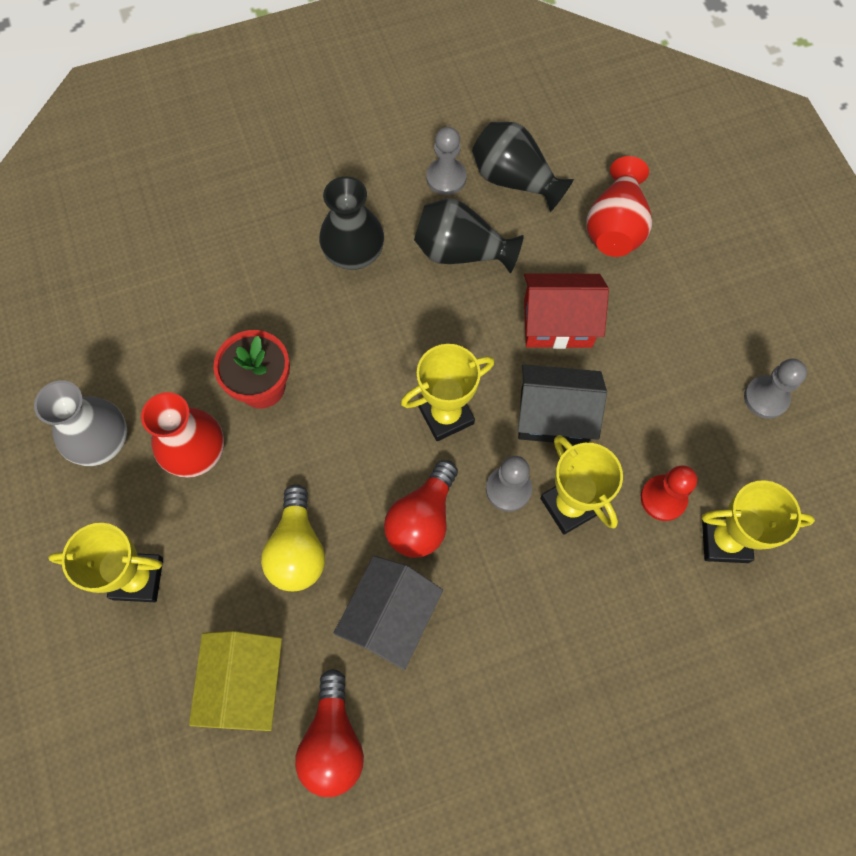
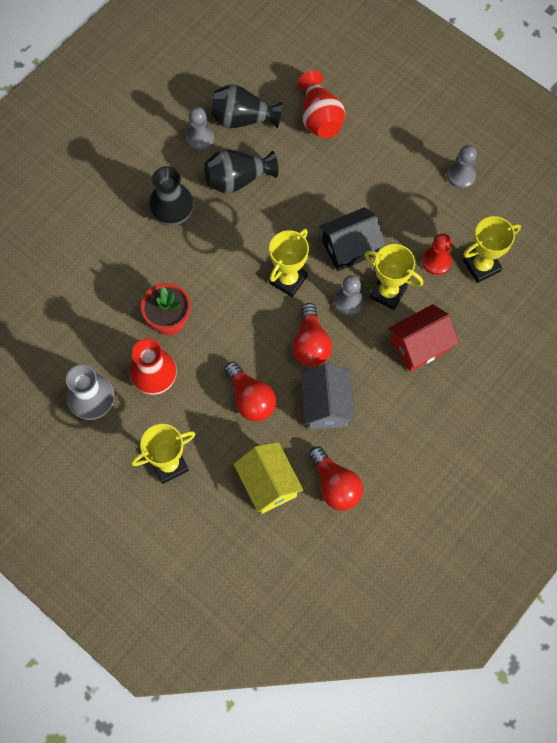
camera: 30 degrees left, 0 degrees up
yellow light bulb [261,484,325,591] -> red light bulb [224,361,276,421]
red house [524,273,609,349] -> red house moved to [388,304,459,372]

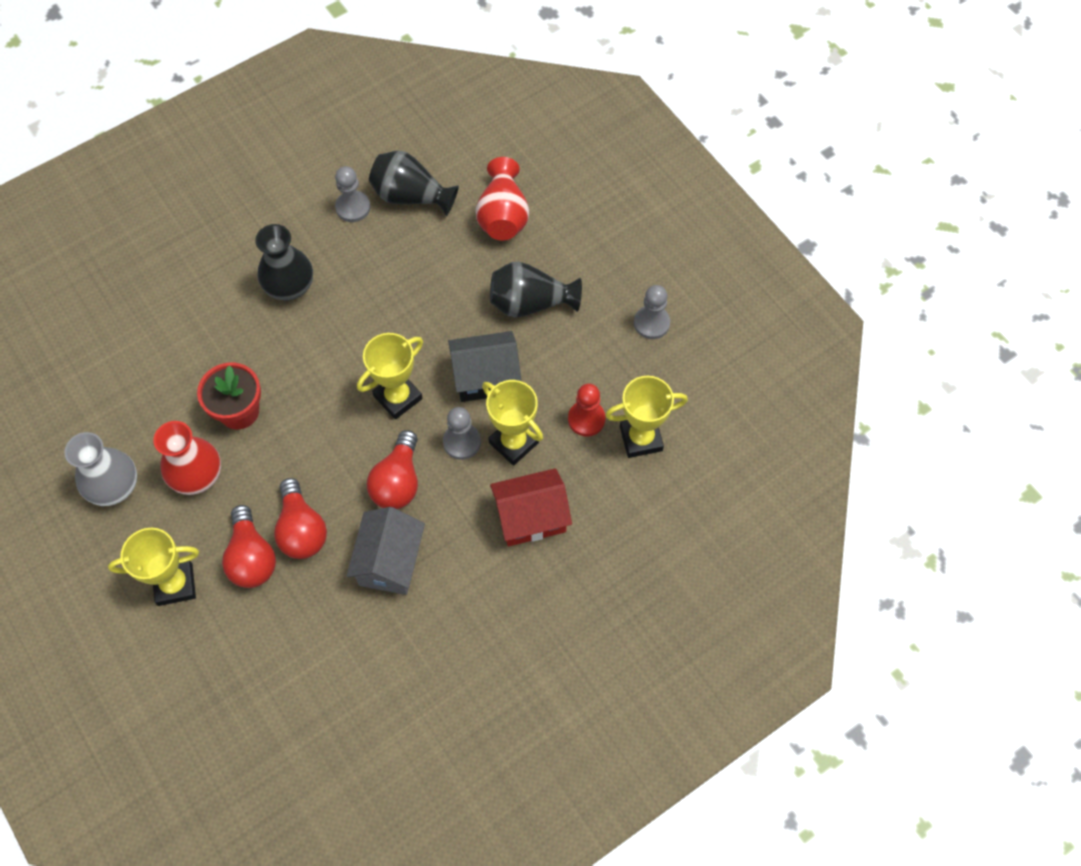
camera: 15 degrees right, 5 degrees down
black vase [204,149,278,194] -> black vase moved to [490,262,582,317]
yellow house [233,442,303,514] -> none
red light bulb [309,446,363,511] -> red light bulb moved to [222,505,276,588]

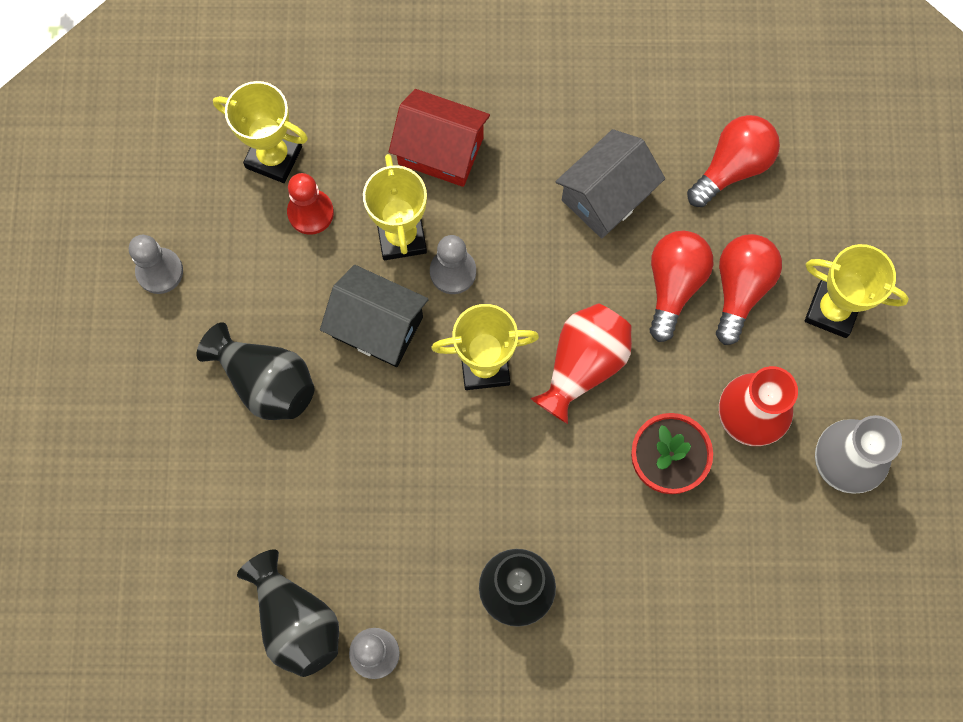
camera: 145 degrees left, 10 degrees up
red light bulb [367,430,418,509] -> red light bulb moved to [687,115,780,207]
red vase [475,157,529,240] -> red vase moved to [530,303,632,424]

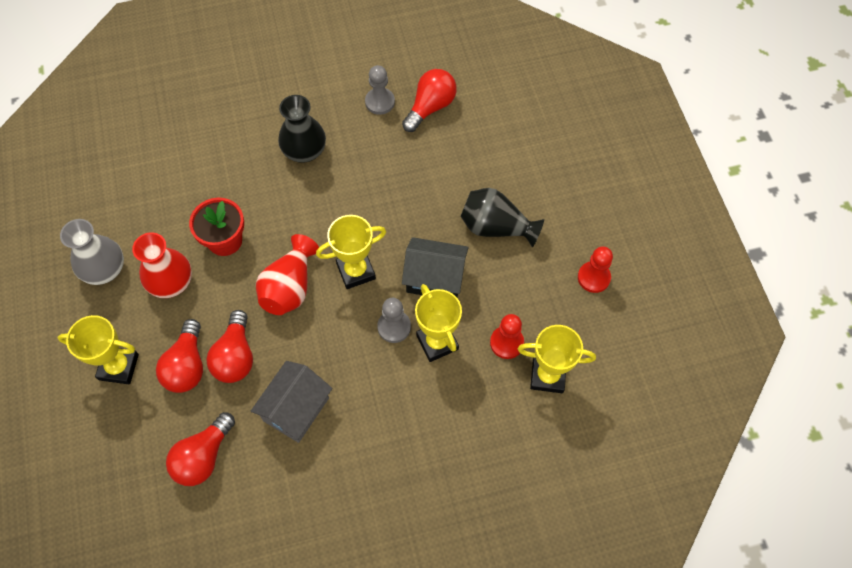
camera: 165 degrees right, 10 degrees down
grey pawn [129,235,183,294] -> red pawn [578,246,613,293]
black vase [237,549,339,677] -> red light bulb [402,69,457,132]
red house [389,89,490,187] -> none

